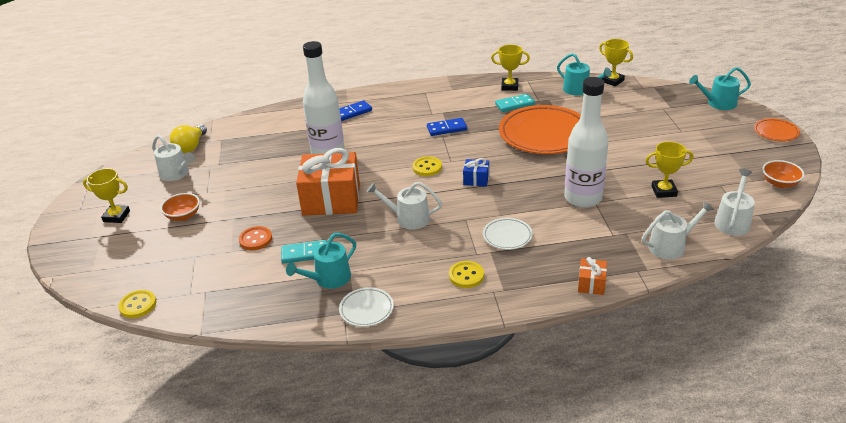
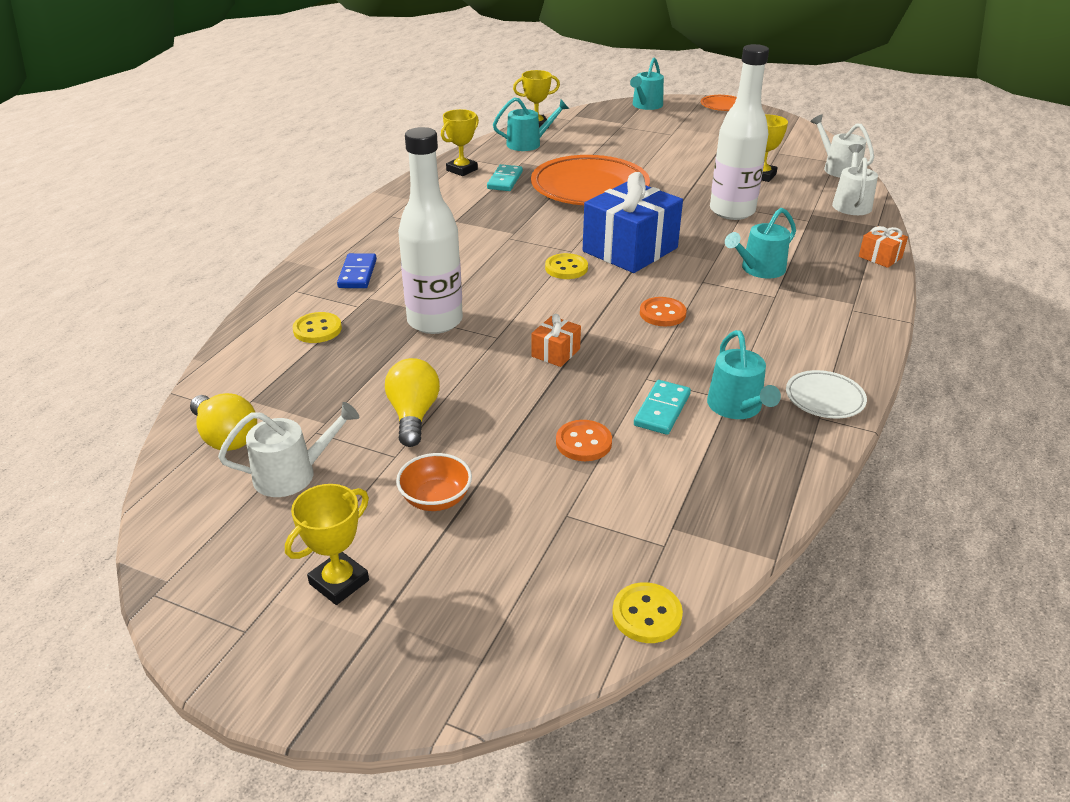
camera: 60 degrees left, 0 degrees up
orange gift [296,148,360,215] -> orange gift [531,314,581,367], size x0.44
white watering can [367,182,442,230] -> orange button [640,297,686,326]
blue domino [427,118,467,136] -> none
yellow button [449,261,484,288] -> yellow button moved to [293,312,342,343]
blue gift [463,158,489,187] -> blue gift [583,172,683,273], size x2.26
white plate [483,218,533,250] -> turquoise watering can [725,208,796,278]
orange bowl [762,160,804,188] -> none
none -> yellow light bulb [385,358,440,447]

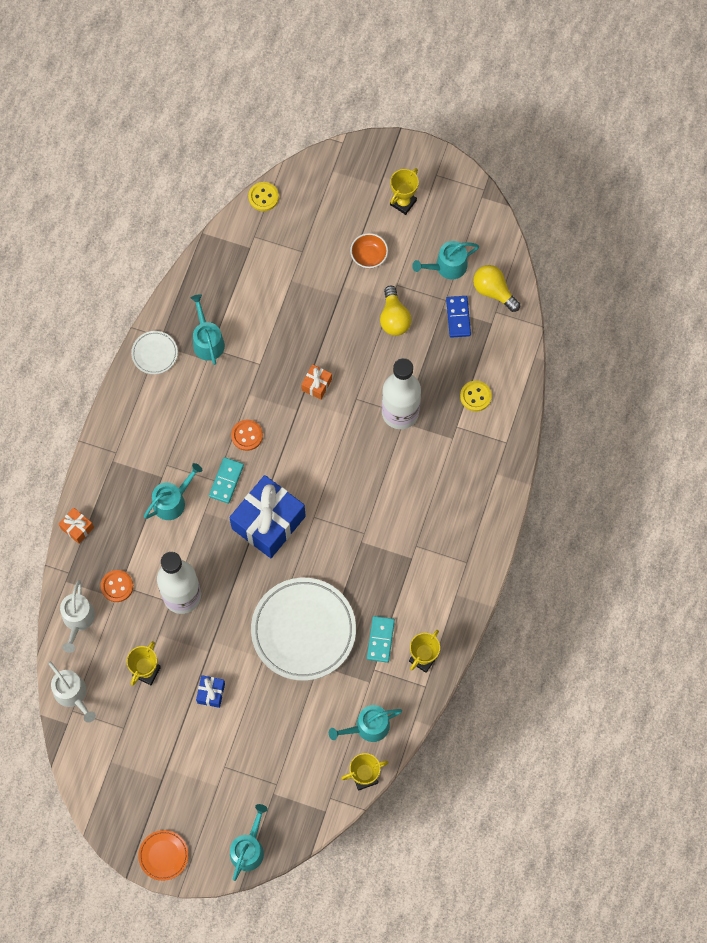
camera: 175 degrees right, 35 degrees up
white watering can [218,402,359,497] -> turquoise watering can [412,241,479,280]
blue domino [337,253,377,288] -> blue domino moved to [446,296,471,338]
orange plate [531,155,650,205] -> white plate [251,578,356,681]
yellow button [545,253,588,279] -> none
orange button [556,420,612,461] -> orange button moved to [101,570,133,602]
turquoise domino [634,380,691,435] -> turquoise domino moved to [209,457,244,504]
none -> blue gift [196,675,225,708]

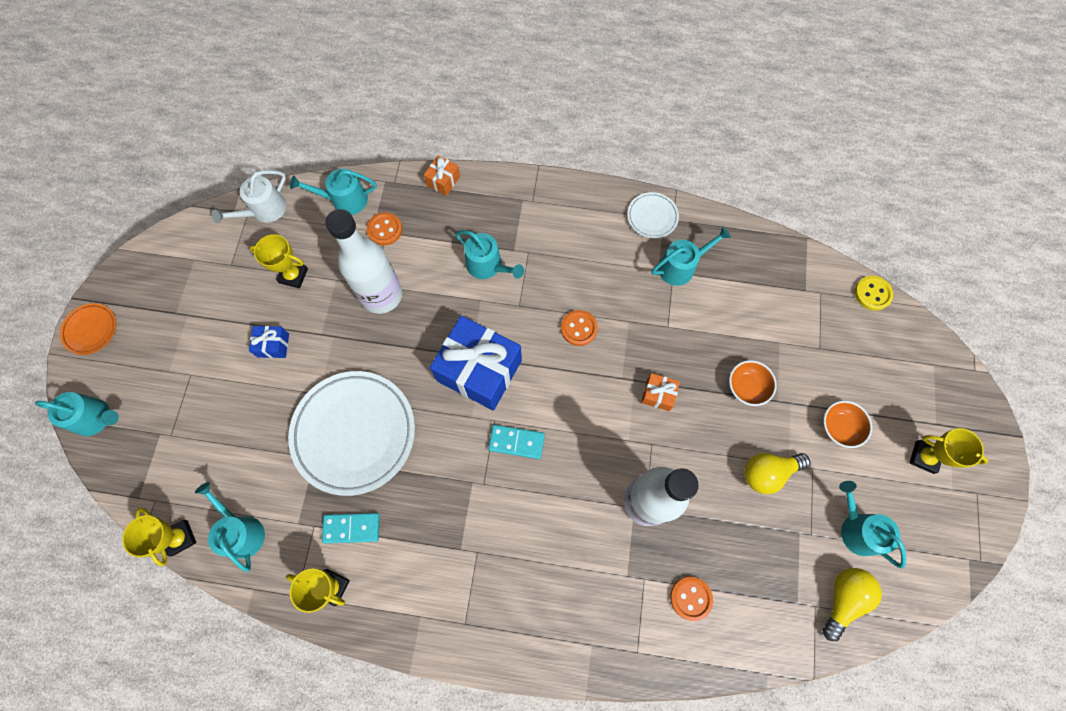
camera: 80 degrees right, 0 degrees up
white watering can [60,580,95,653] -> turquoise watering can [290,168,377,215]
turquoise domino [209,457,244,504] -> turquoise domino moved to [488,425,545,459]
blue domino [446,296,471,338] -> none
yellow button [460,381,492,411] -> orange button [670,577,713,621]
none -> orange bowl [729,360,777,406]

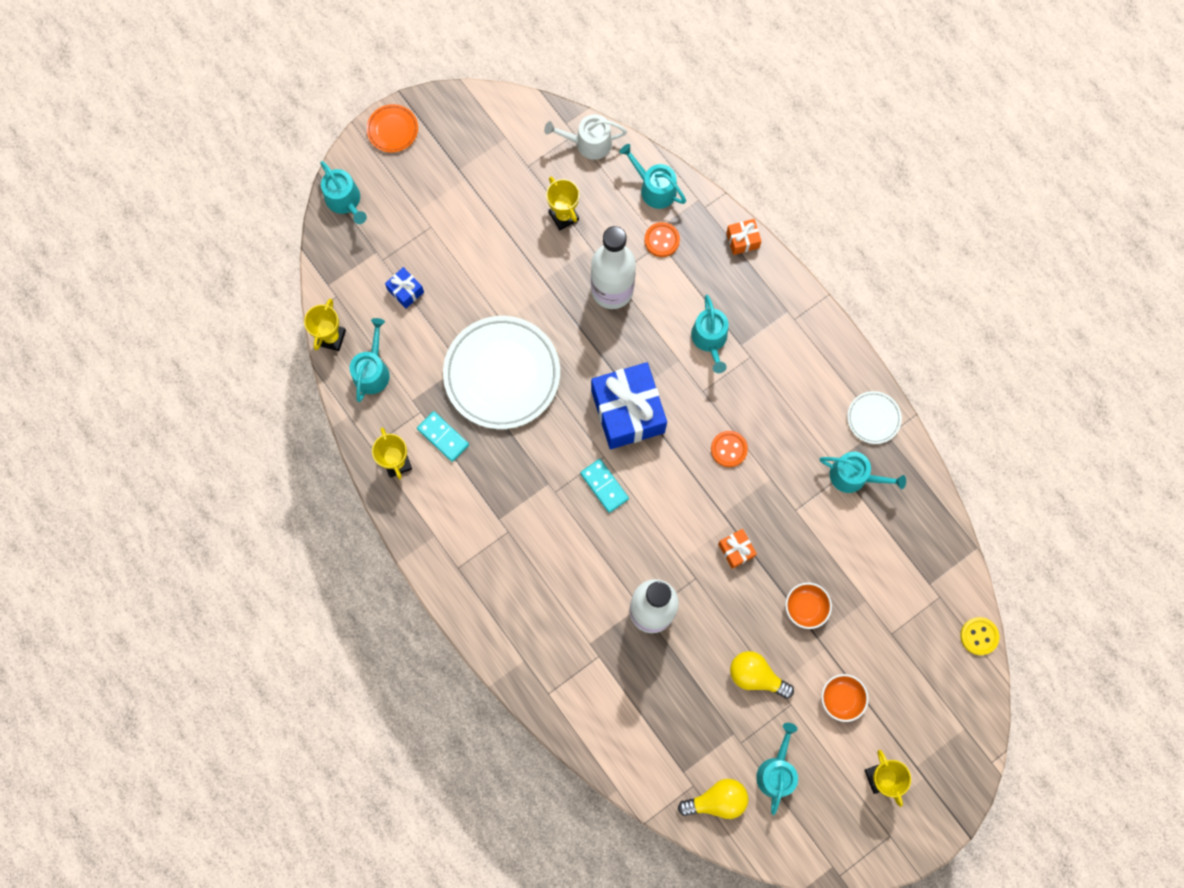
camera: 45 degrees right, 5 degrees up
blue gift [249,326,289,358] -> blue gift moved to [385,267,424,308]
orange button [670,577,713,621] -> none

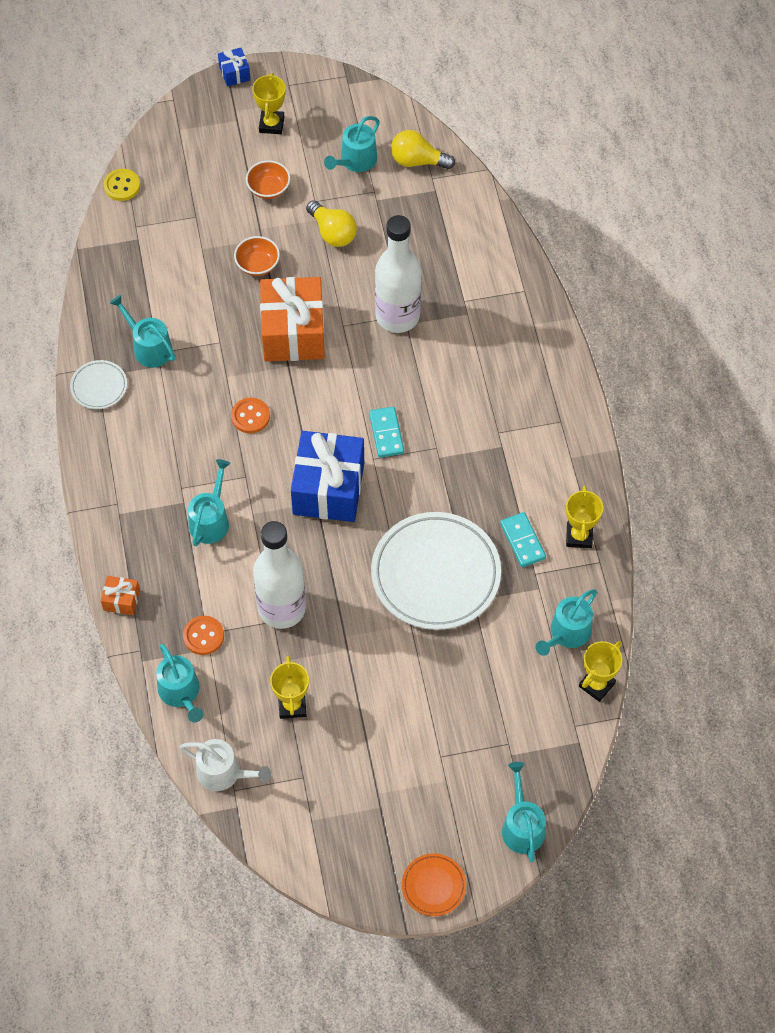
camera: 155 degrees left, 15 degrees down
blue gift [385,267,424,308] -> blue gift moved to [218,48,250,87]
orange gift [718,529,757,569] -> orange gift [260,277,325,362], size x2.26

